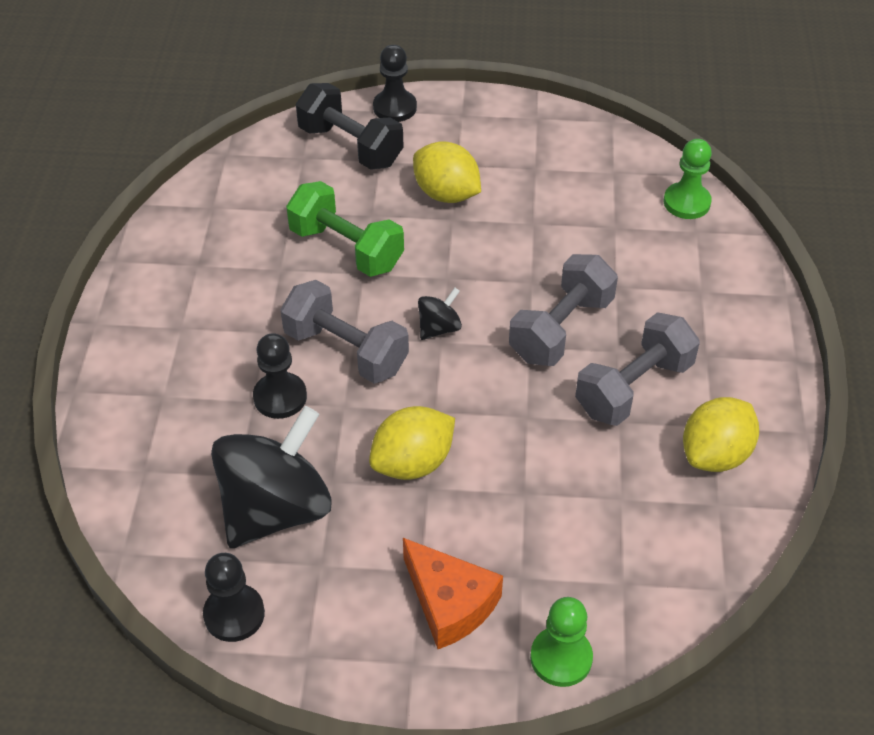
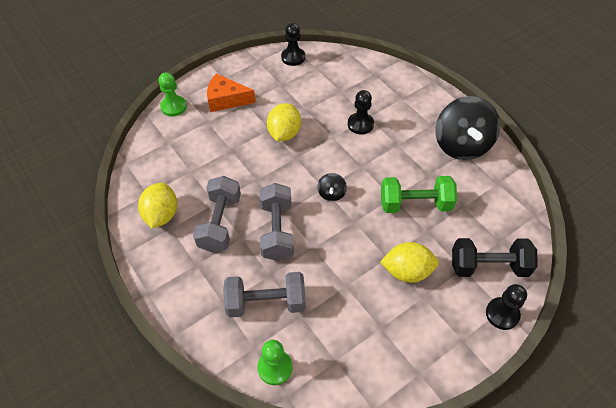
camera: 140 degrees right, 5 degrees up
black spinning top [211,406,332,548] -> black spinning top moved to [435,96,500,160]
grey dumbbell [280,280,409,384] -> grey dumbbell moved to [223,272,306,318]

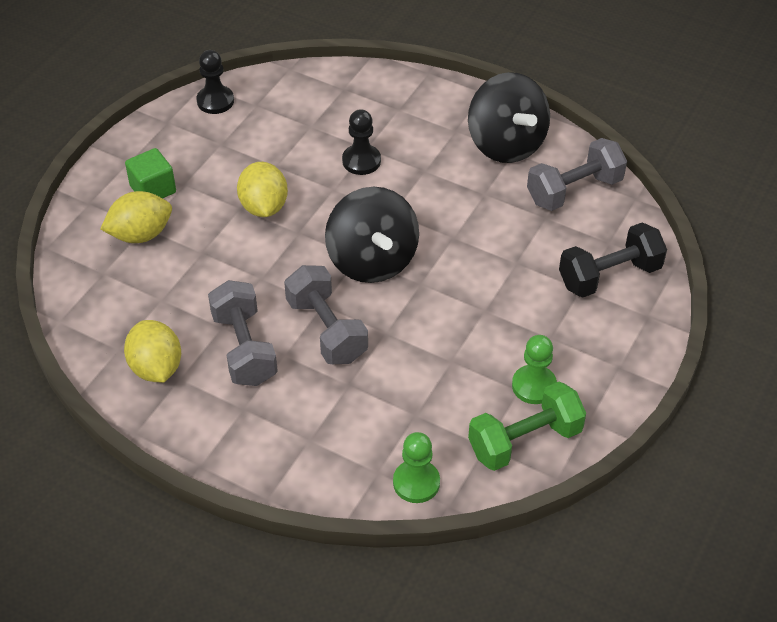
camera: 25 degrees left, 5 degrees down
green pawn [159,72,187,117] -> green pawn moved to [512,335,557,404]
orange cheese [207,74,256,112] -> green cube [125,148,176,198]
grey dumbbell [223,272,306,318] -> grey dumbbell moved to [527,138,627,211]
black spinning top [317,173,347,201] -> black spinning top [325,187,419,283], size x2.29
yellow lemon [380,242,439,283] -> yellow lemon moved to [100,191,172,243]
green dumbbell [381,176,457,213] -> green dumbbell moved to [468,382,586,471]
black pawn [486,284,527,330] -> none

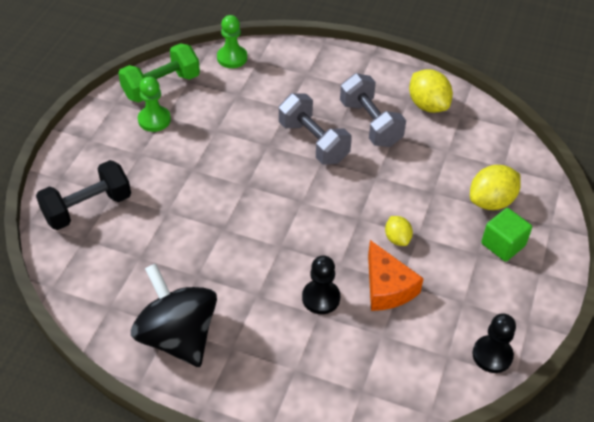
camera: 170 degrees right, 0 degrees up
yellow lemon [237,162,288,217] -> yellow lemon [385,216,413,246], size x0.59
black spinning top [325,187,419,283] -> none
grey dumbbell [527,138,627,211] -> none
none -> orange cheese [368,240,424,311]

